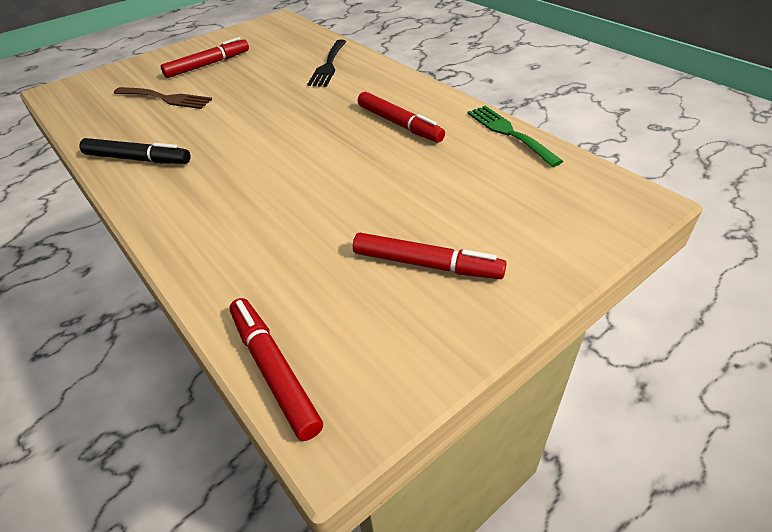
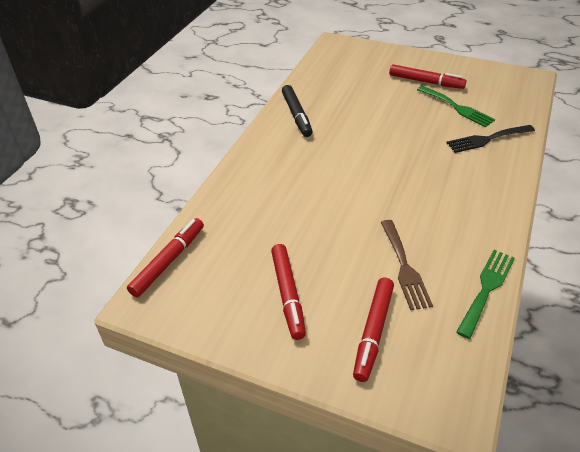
camera: 60 degrees right, 0 degrees up
brown fork [114,87,212,109] -> brown fork moved to [381,220,433,310]
red marker [358,92,445,143] -> red marker moved to [353,277,394,382]
none -> green fork [417,86,495,127]

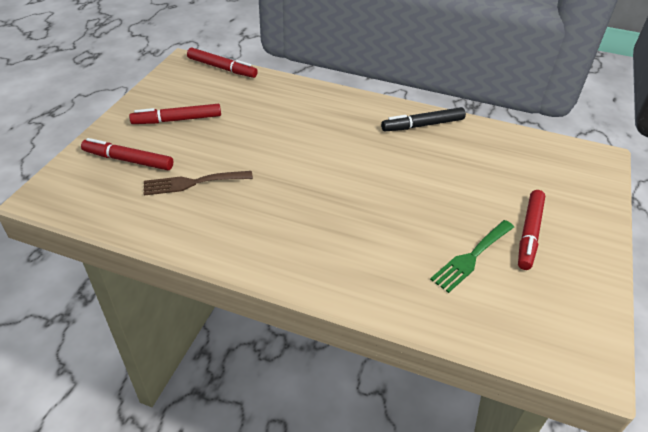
camera: 85 degrees right, 0 degrees up
black fork [446,125,535,153] -> none
green fork [456,250,515,339] -> none

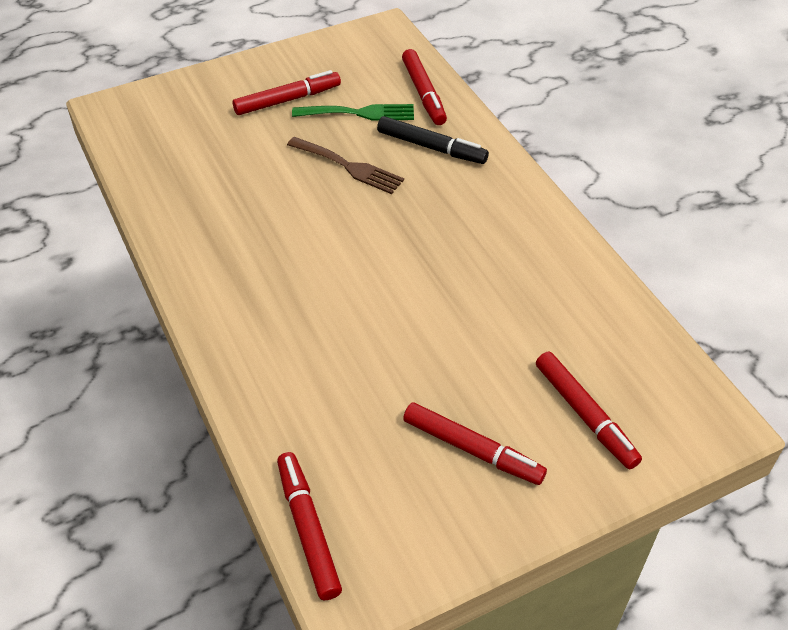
camera: 135 degrees left, 5 degrees up
brown fork [144,171,253,196] -> brown fork moved to [287,137,404,194]
black marker [381,107,466,131] -> black marker moved to [377,116,489,164]
none -> red marker [402,49,447,125]

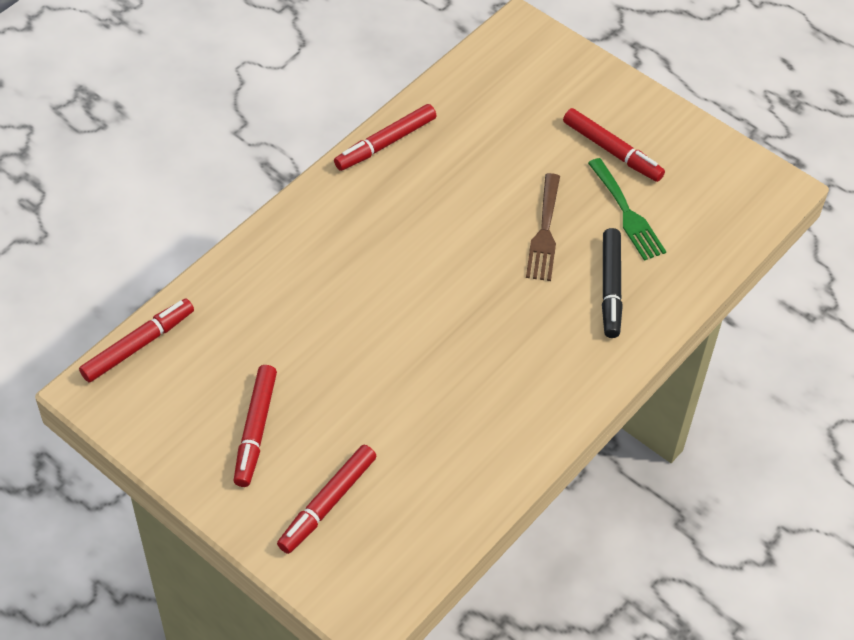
camera: 65 degrees right, 5 degrees up
red marker [402,49,447,125] -> red marker moved to [334,104,436,171]

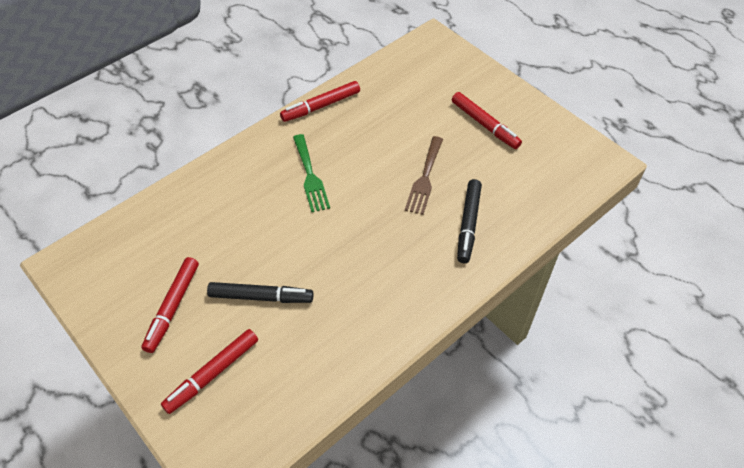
camera: 10 degrees right, 0 degrees up
red marker [79,299,194,383] -> none
green fork [588,158,666,261] -> green fork moved to [293,134,330,212]
none -> black marker [207,282,313,303]

